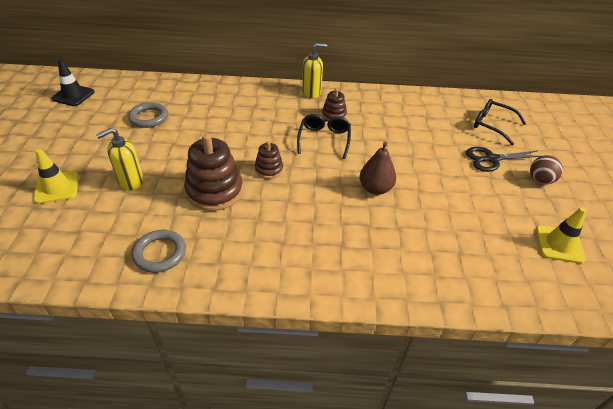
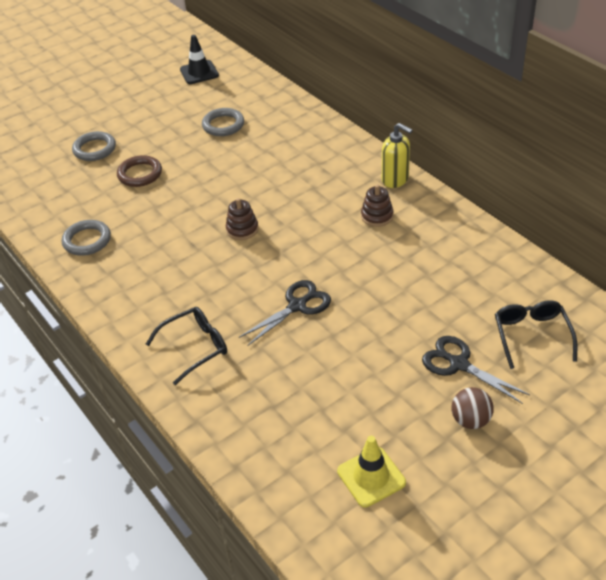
camera: 55 degrees right, 0 degrees up
yellow traffic cone [34,149,78,204] -> grey ring [72,131,116,161]
yellow soap dispenser [96,128,144,190] -> brown ring [117,155,162,187]
brown stacking toy [184,134,243,211] -> none
black glasses [297,114,351,159] -> black glasses moved to [146,307,227,385]
brown pear [359,142,396,195] -> black scissors [239,280,331,346]

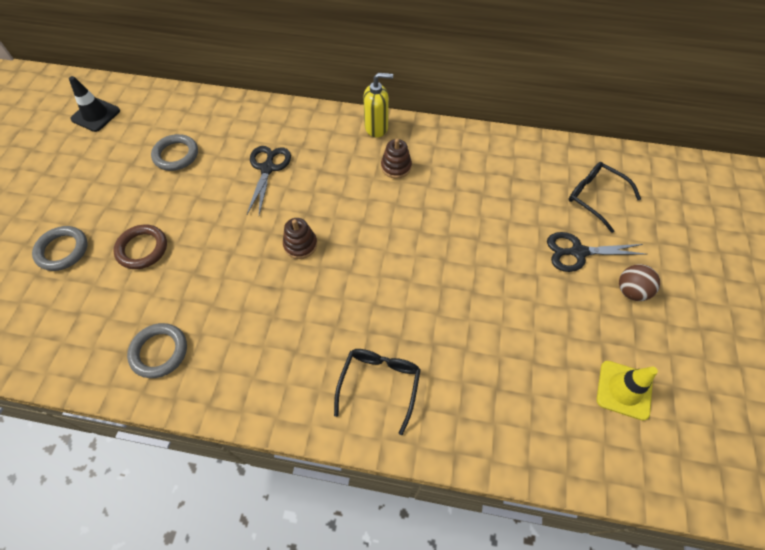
camera: 45 degrees left, 15 degrees up
black scissors [239,280,331,346] -> black scissors moved to [247,146,291,215]

